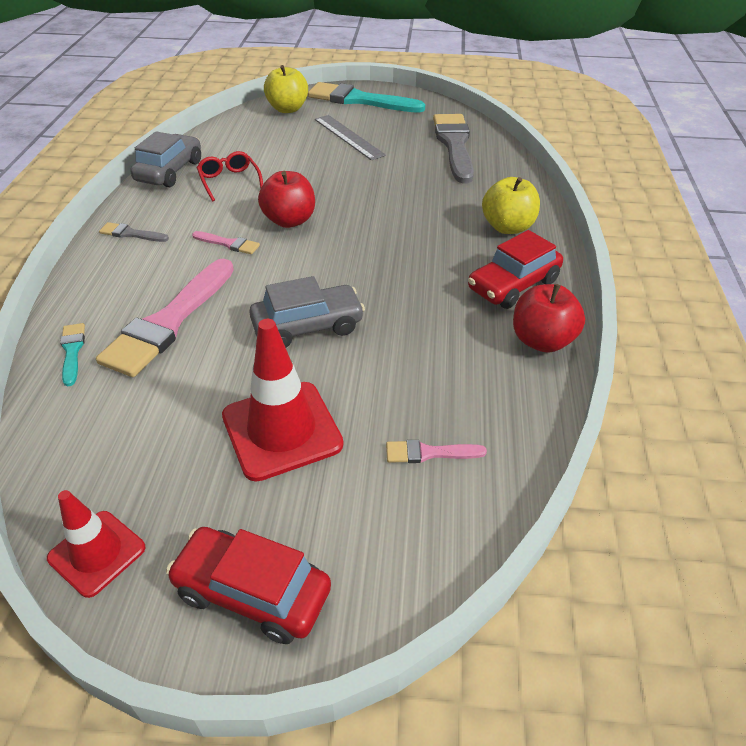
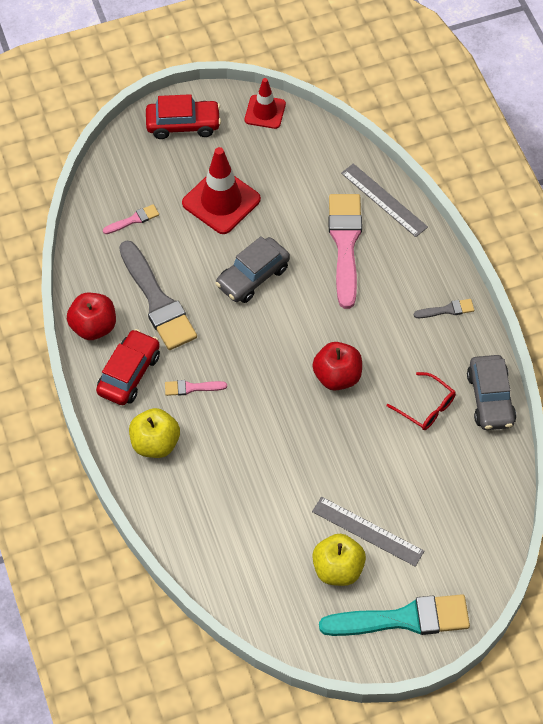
camera: 155 degrees right, 15 degrees up
turquoise brush [60,323,85,386] -> grey ruler [341,163,428,237]
pink brush [192,231,260,254] -> pink brush moved to [165,380,227,396]
yellow apple [264,65,308,113] -> yellow apple moved to [312,534,366,586]
grey brush [433,114,474,183] -> grey brush moved to [119,240,197,350]

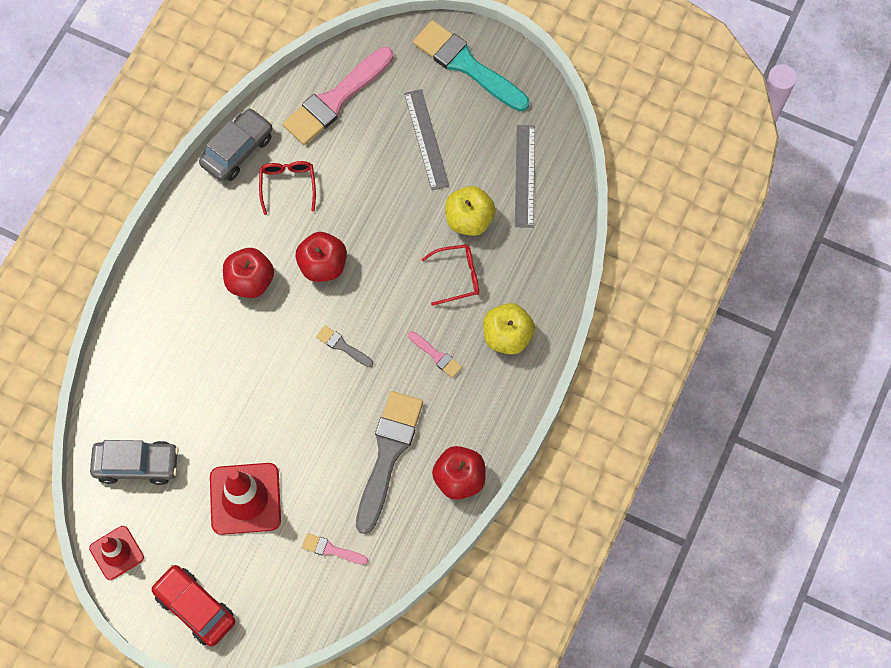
camera: 135 degrees left, 10 degrees up
red car [96,329,160,405] -> none
grey car [215,236,290,303] -> grey car moved to [90,440,179,485]
yellow apple [312,534,366,586] -> yellow apple moved to [445,186,496,236]
pink brush [329,194,362,309] -> pink brush moved to [283,47,394,145]
grey ruler [341,163,428,237] -> grey ruler moved to [515,125,535,228]
grey brush [414,299,474,318] -> grey brush moved to [316,325,373,367]
none -> red apple [223,248,274,298]
none -> red glasses [422,244,479,306]

